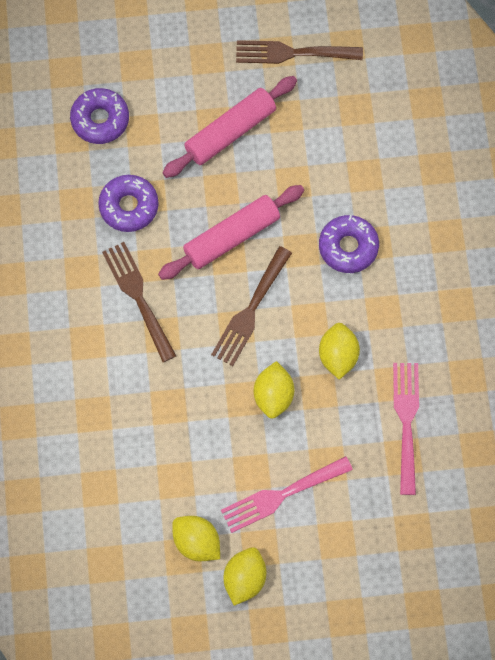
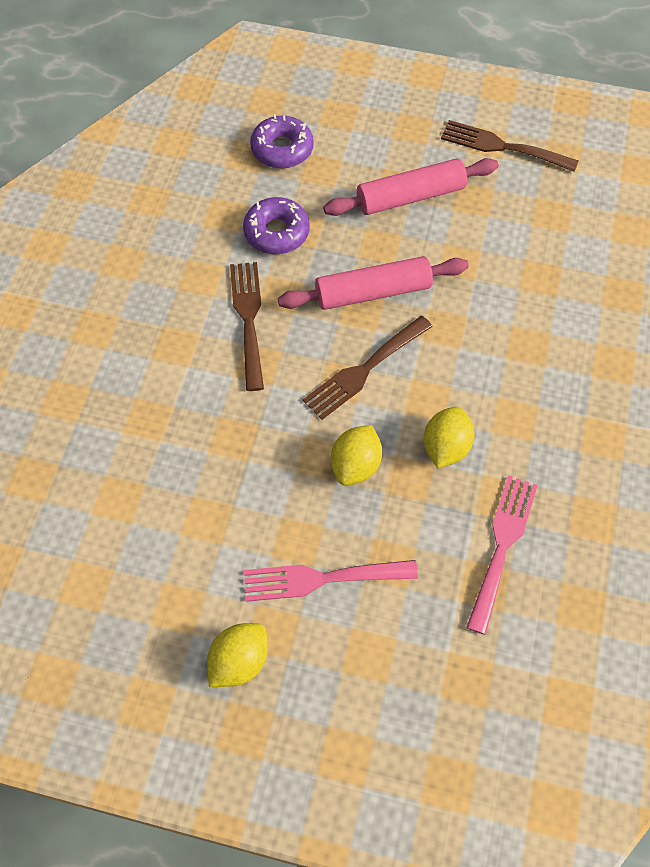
camera: 20 degrees right, 10 degrees down
yellow lemon [172,516,220,562] -> none
purple donut [319,215,379,273] -> none

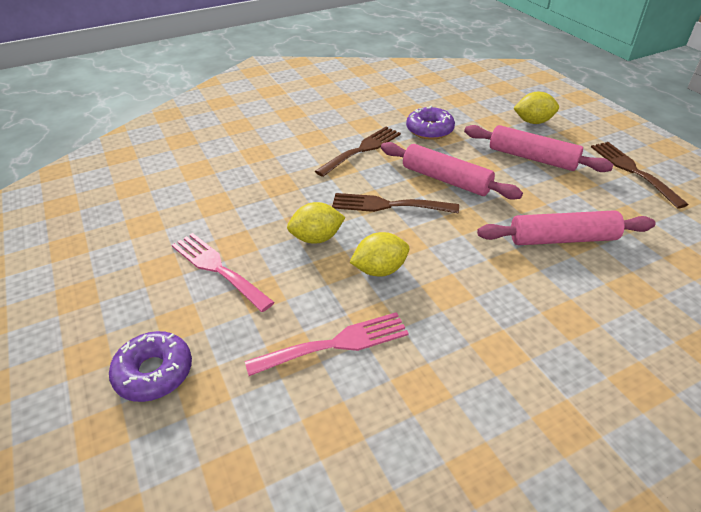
camera: 50 degrees right, 20 degrees down
yellow lemon [207,623,268,687] -> yellow lemon moved to [513,92,559,124]
purple donut [250,114,314,169] -> purple donut moved to [109,331,192,402]
none -> pink rolling pin [477,210,656,245]

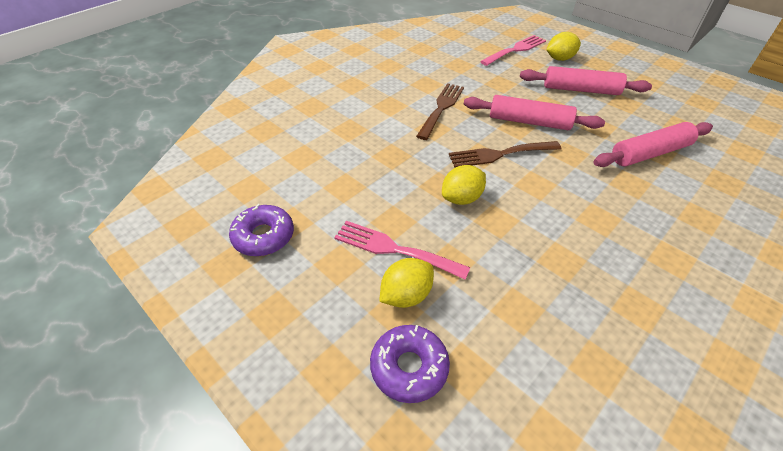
camera: 20 degrees left, 5 degrees up
pink fork [245,312,409,376] -> pink fork moved to [480,35,546,66]
yellow lemon [349,232,409,277] -> yellow lemon moved to [379,258,434,308]
purple donut [406,106,455,140] -> purple donut moved to [229,204,294,256]
brown fork [591,142,689,209] -> none

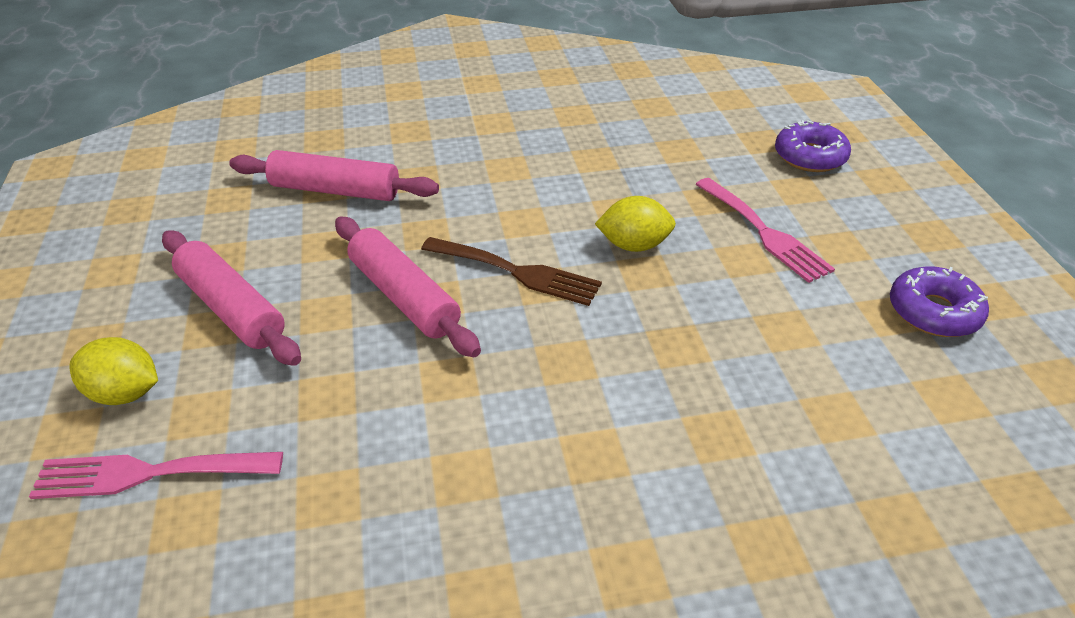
camera: 145 degrees left, 5 degrees down
yellow lemon [379,258,434,308] -> none
brown fork [416,83,464,140] -> none

